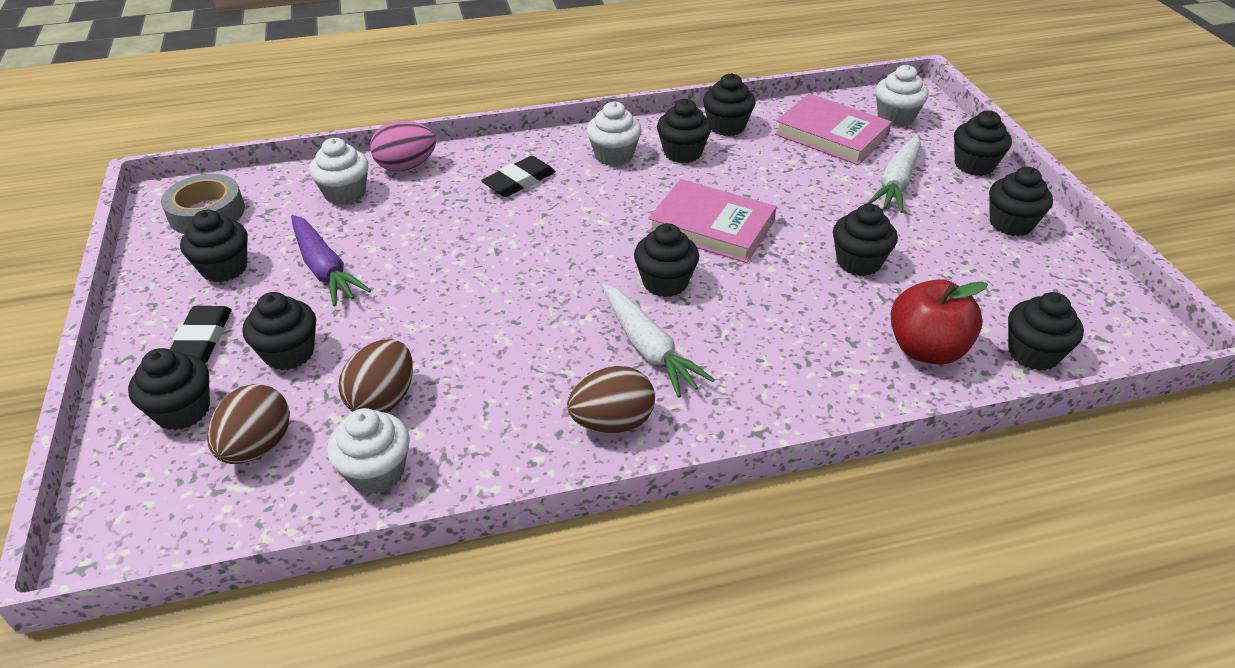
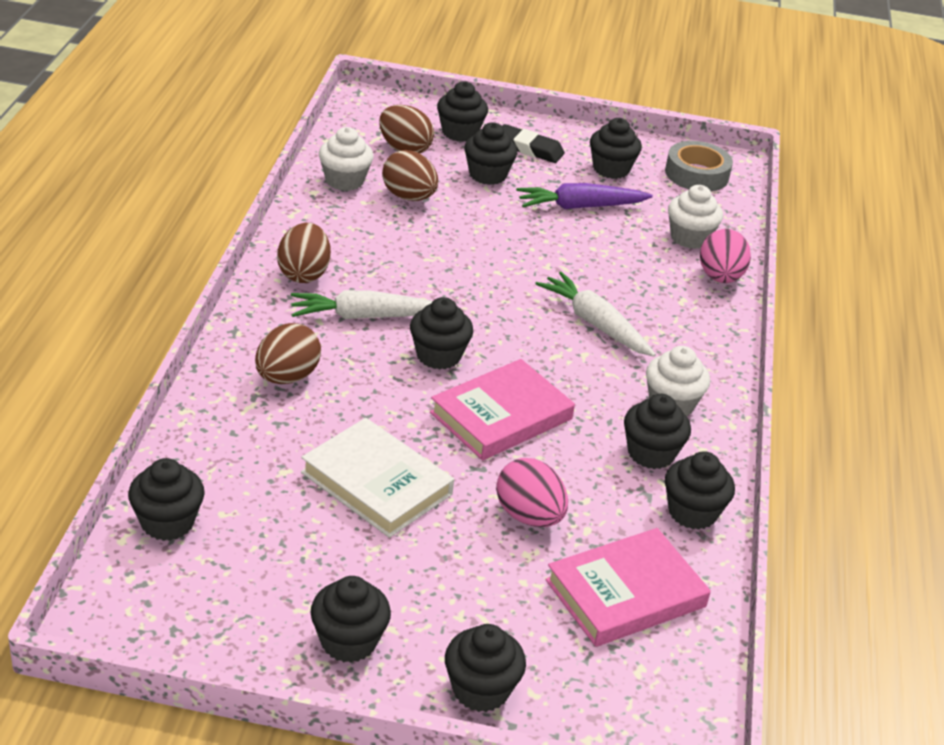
camera: 110 degrees right, 5 degrees down
black eraser [481,156,556,197] -> none
black cupcake [833,204,898,276] -> white book [301,418,454,538]
white carrot [867,135,921,213] -> white carrot moved to [535,272,656,357]
white cupcake [875,65,928,127] -> none
red apple [891,279,988,365] -> none
none -> brown egg [255,323,321,384]
none -> pink egg [496,458,568,527]

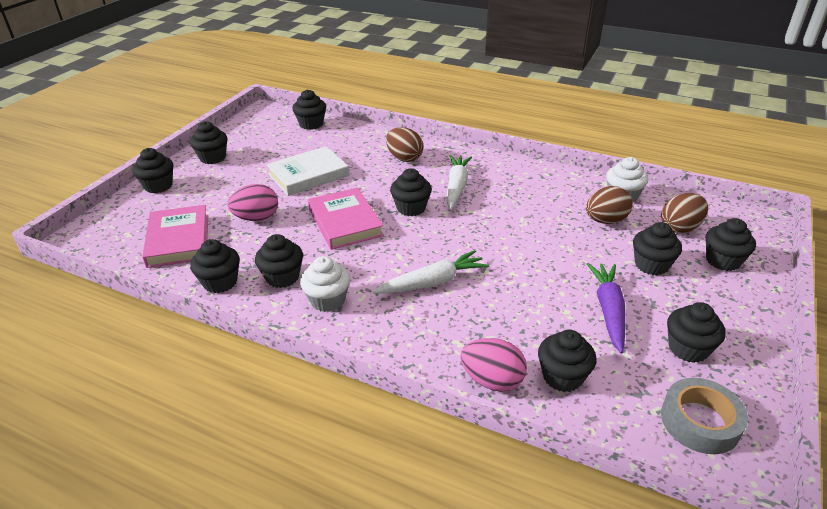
camera: 110 degrees right, 0 degrees up
brown egg [277,223,331,283] -> none
black eraser [502,124,565,163] -> none
white cupcake [668,185,723,249] -> black cupcake [538,330,596,392]

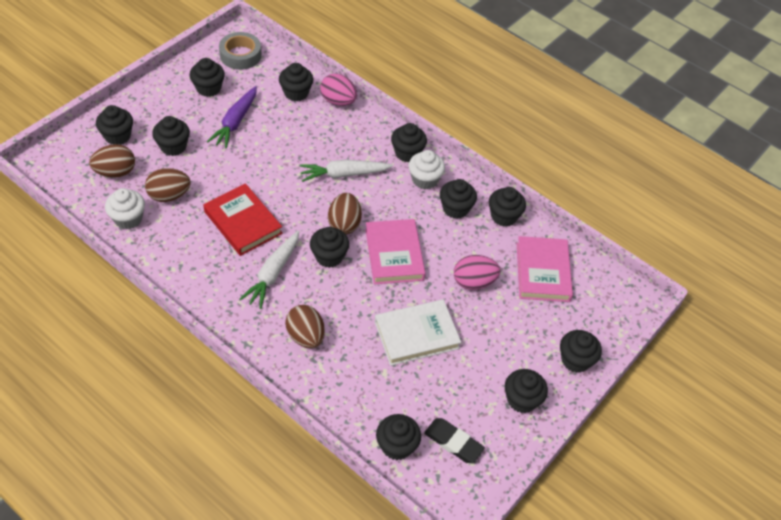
camera: 170 degrees left, 15 degrees up
none -> red book [203,183,283,256]
none -> brown egg [328,193,362,234]
none -> black cupcake [391,123,427,162]
none -> black eraser [424,418,485,463]

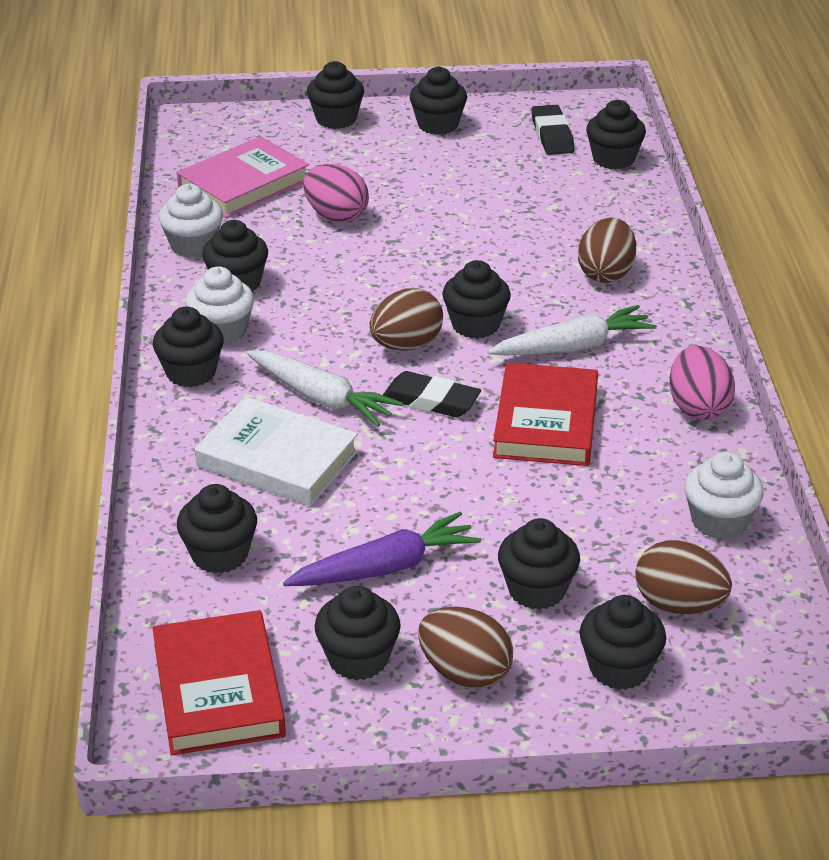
camera: 130 degrees left, 15 degrees down
brown egg [145,168,190,202] -> brown egg moved to [418,607,513,689]
grey tape [219,32,262,70] -> red book [152,610,286,755]
pink egg [320,73,357,106] -> pink egg moved to [669,346,735,420]
pink book [365,219,425,284] -> none
white book [375,299,461,366] -> white book moved to [195,396,358,506]
black cupcake [489,187,526,227] -> white cupcake [159,184,223,258]
none -> black eraser [383,371,481,417]

